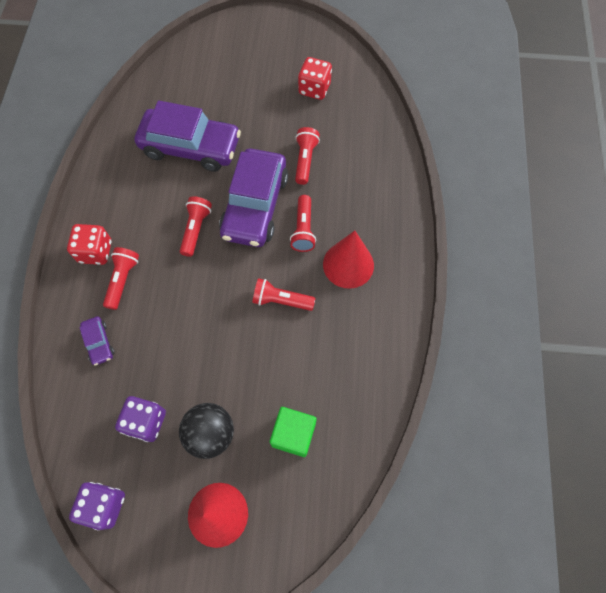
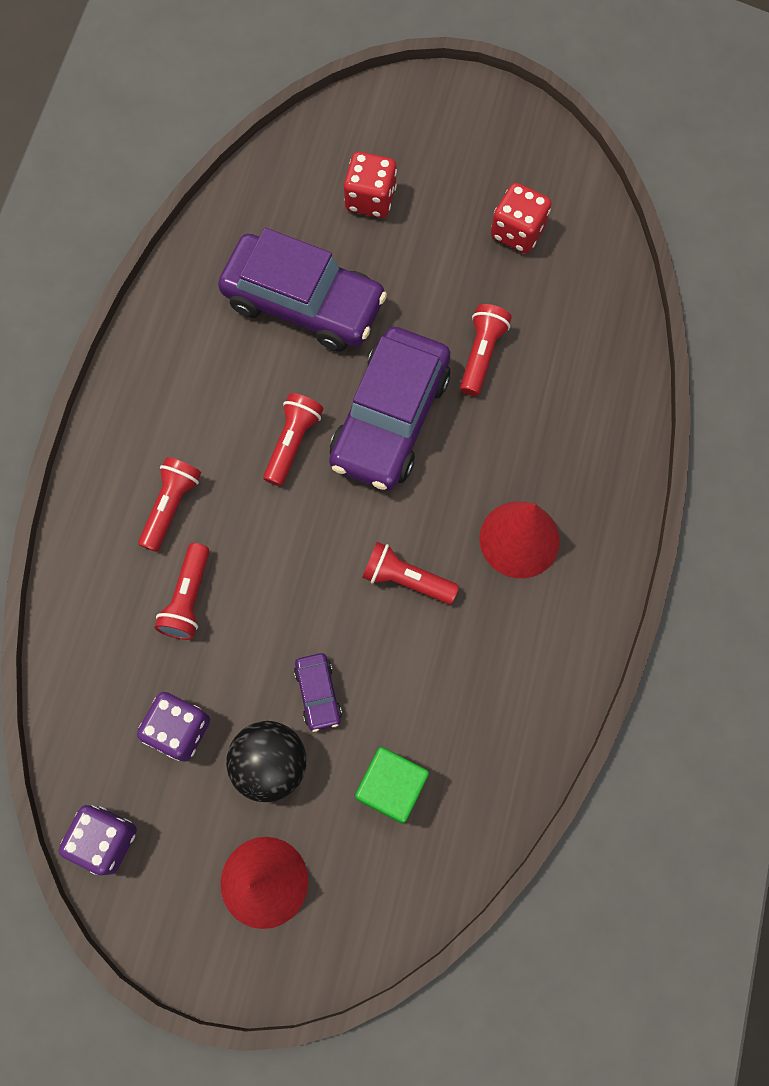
camera: 10 degrees right, 5 degrees up
red dice [67,224,112,265] -> red dice moved to [344,152,397,218]
purple car [79,316,114,366] -> purple car moved to [294,653,342,732]
red flashlight [290,195,316,252] -> red flashlight moved to [154,543,210,640]

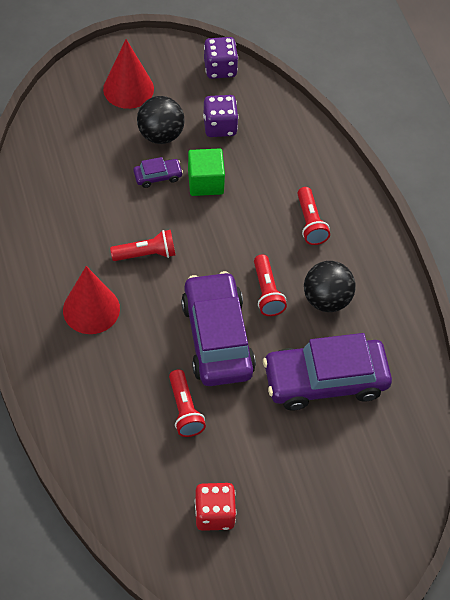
camera: 145 degrees right, 15 degrees down
red flashlight [154,543,210,640] -> none
purple car [294,653,342,732] -> purple car turned 120 degrees clockwise [133,157,183,188]
red dice [344,152,397,218] -> none
green cube [355,747,429,824] -> green cube moved to [188,148,225,196]
none -> black ball [304,261,356,312]

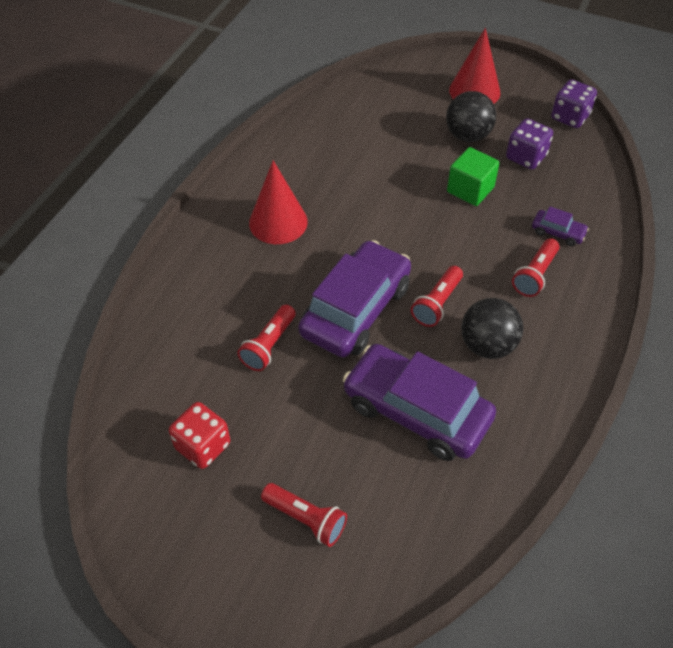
camera: 45 degrees right, 5 degrees down
red flashlight [110,230,175,261] -> red flashlight moved to [261,483,347,547]
purple car [133,157,183,188] -> purple car moved to [532,206,589,246]

